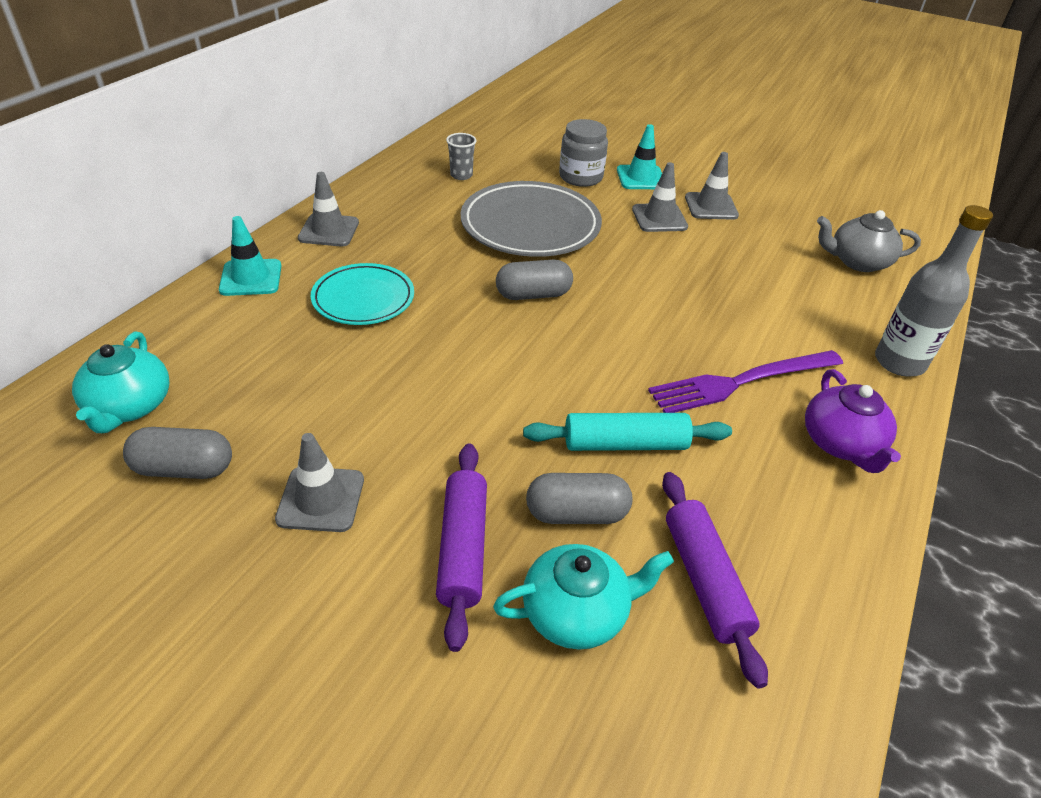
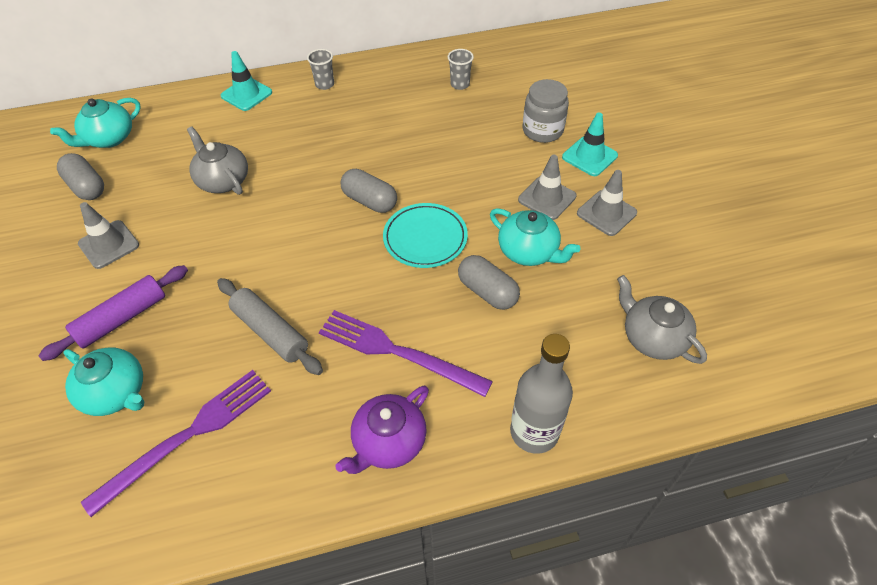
camera: 50 degrees right, 10 degrees up
grey traffic cone [298,172,359,247] -> grey cup [307,49,334,90]
turquoise plate [311,263,414,325] -> turquoise plate moved to [383,203,468,268]
grey plate [461,181,602,257] -> none
turquoise rolling pin [523,413,732,451] -> grey rolling pin [217,278,323,375]
grey capsule [526,473,632,524] -> grey capsule moved to [458,255,520,310]
purple rolling pin [662,472,768,689] -> purple fork [81,370,271,517]
none -> grey teapot [187,126,248,195]
none -> turquoise teapot [490,208,581,266]

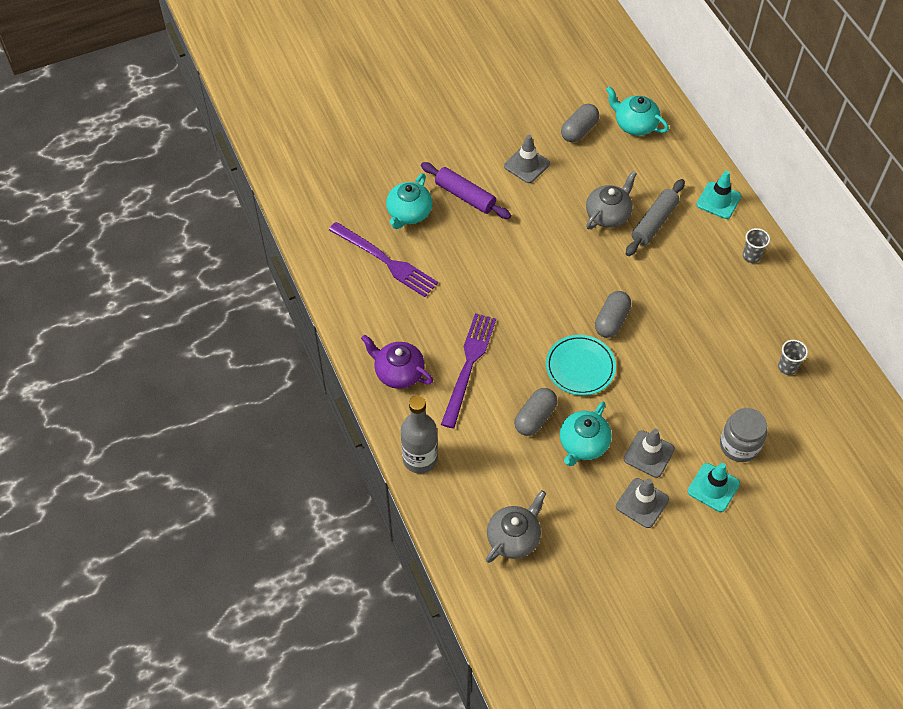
camera: 80 degrees right, 5 degrees up
grey rolling pin [217,278,323,375] -> grey rolling pin moved to [626,179,685,256]

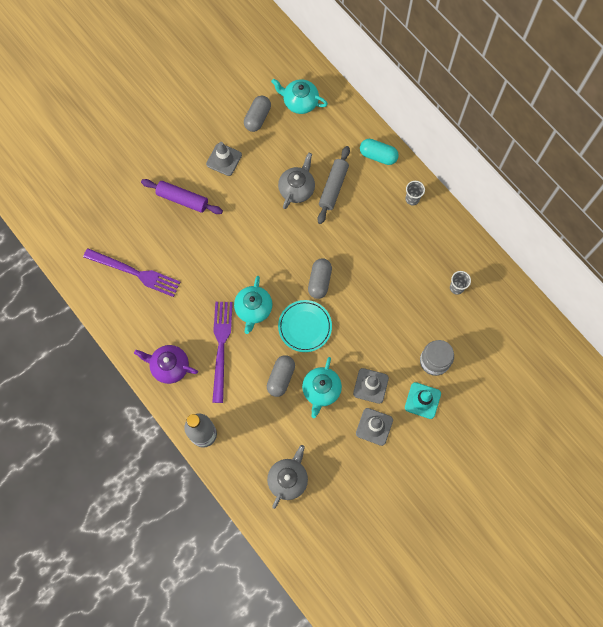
camera: 15 degrees left, 15 degrees up
turquoise teapot [386,173,433,229] -> turquoise teapot moved to [234,276,272,334]
turquoise traffic cone [696,171,741,219] -> turquoise capsule [360,139,399,165]

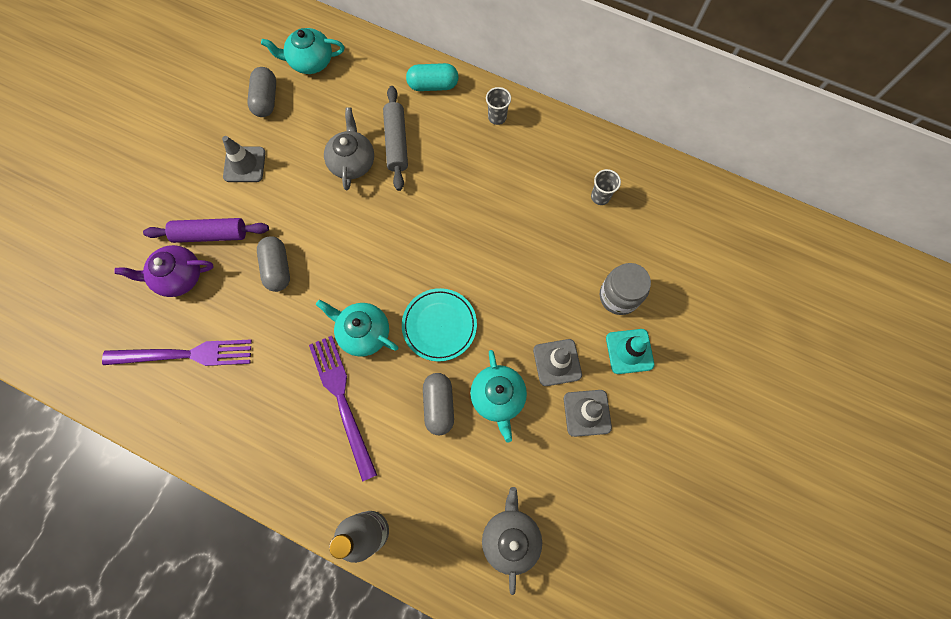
camera: 25 degrees left, 0 degrees up
purple teapot [134,345,198,384] -> purple teapot moved to [114,245,214,297]
turquoise teapot [234,276,272,334] -> turquoise teapot turned 135 degrees clockwise [316,300,399,357]
grey capsule [308,258,332,299] -> grey capsule moved to [257,236,290,292]

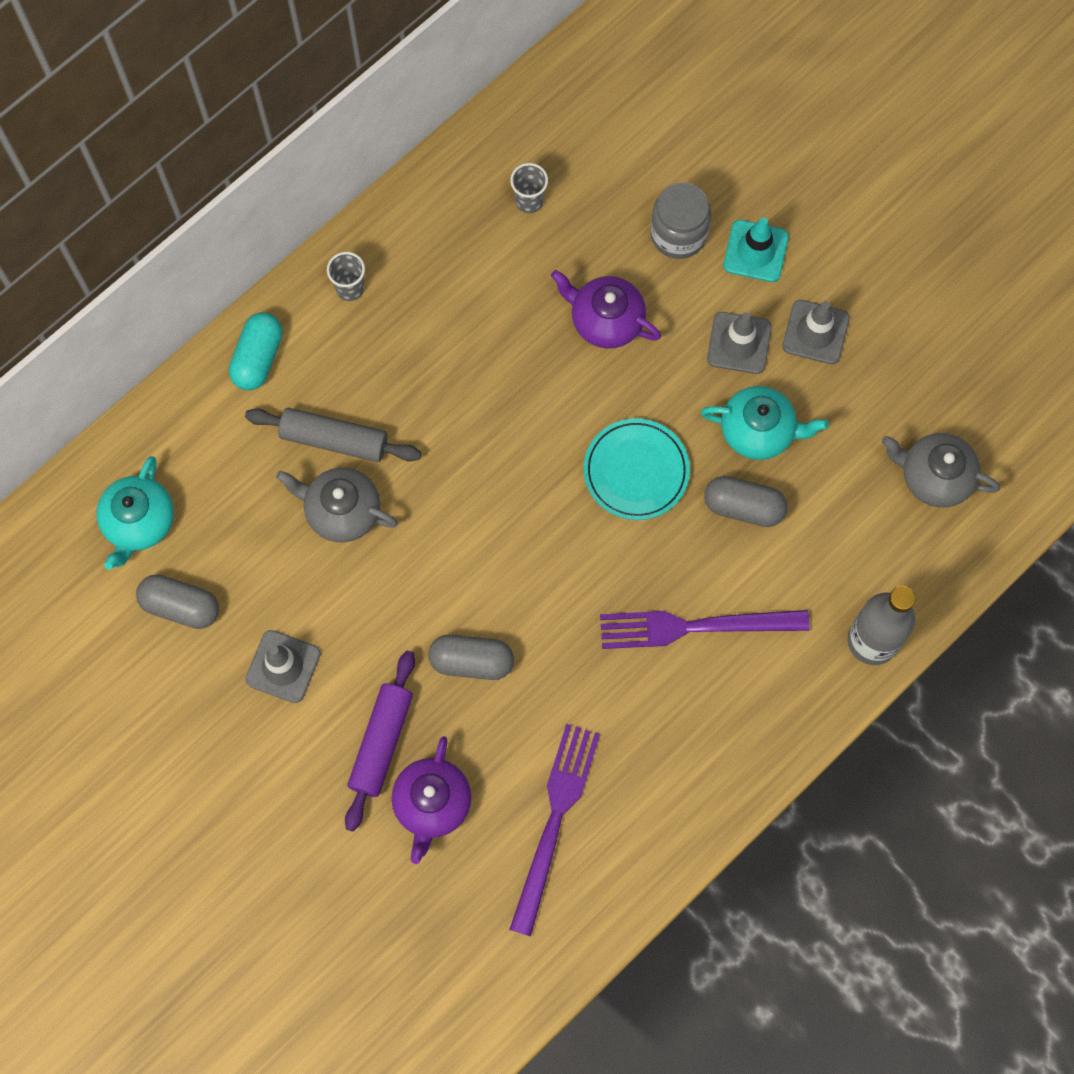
camera: 70 degrees left, 0 degrees up
turquoise teapot [316,300,399,357] -> none
none -> purple teapot [551,270,661,349]

